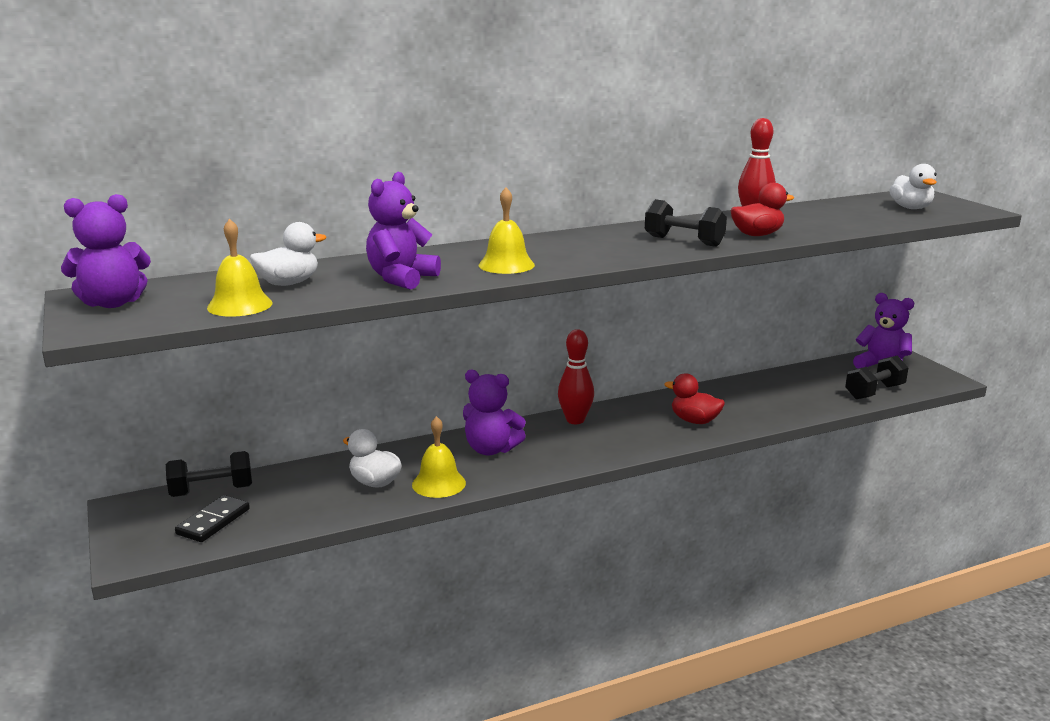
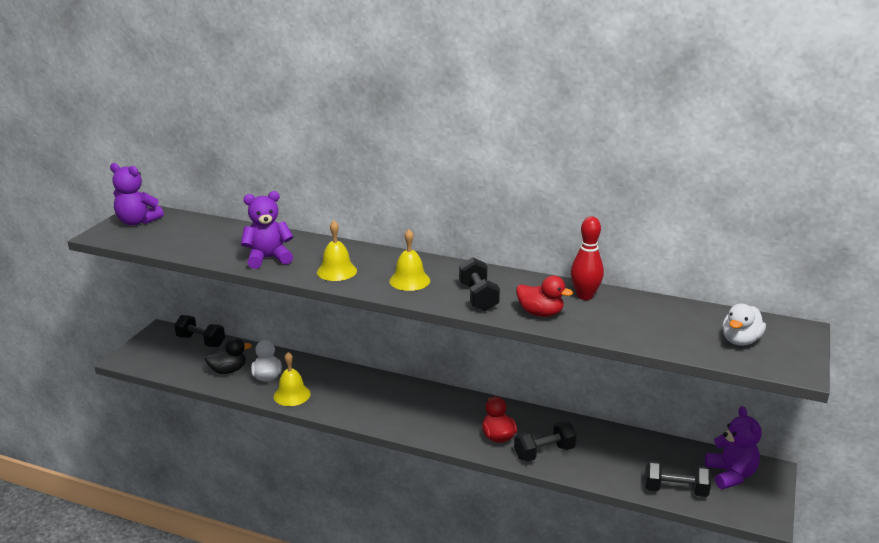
camera: 45 degrees right, 5 degrees up
black domino [175,495,250,542] -> none
yellow bell [207,218,273,317] -> yellow bell moved to [389,229,430,291]
white duck [250,222,326,286] -> none
purple teddy bear [463,370,526,456] -> none
red bowling pin [558,329,594,424] -> none
none -> black duck [205,337,252,374]
none -> black dumbbell [514,421,577,462]

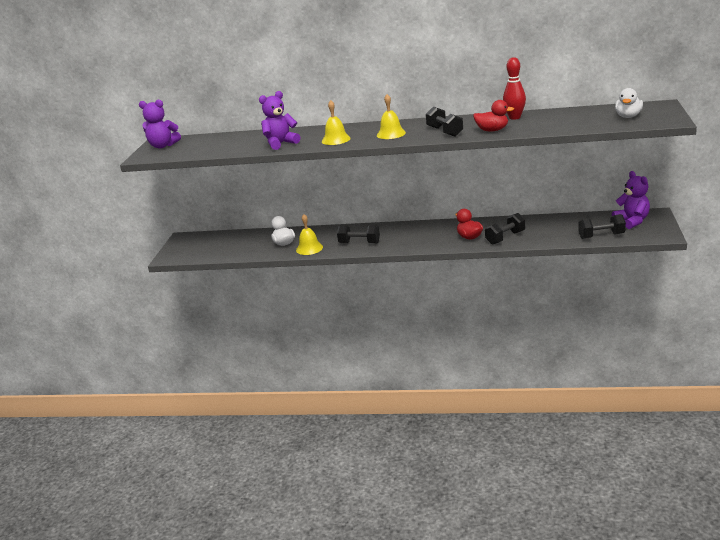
camera: 10 degrees left, 0 degrees up
black dumbbell [174,315,225,347] -> black dumbbell moved to [337,225,380,244]
black duck [205,337,252,374] -> none

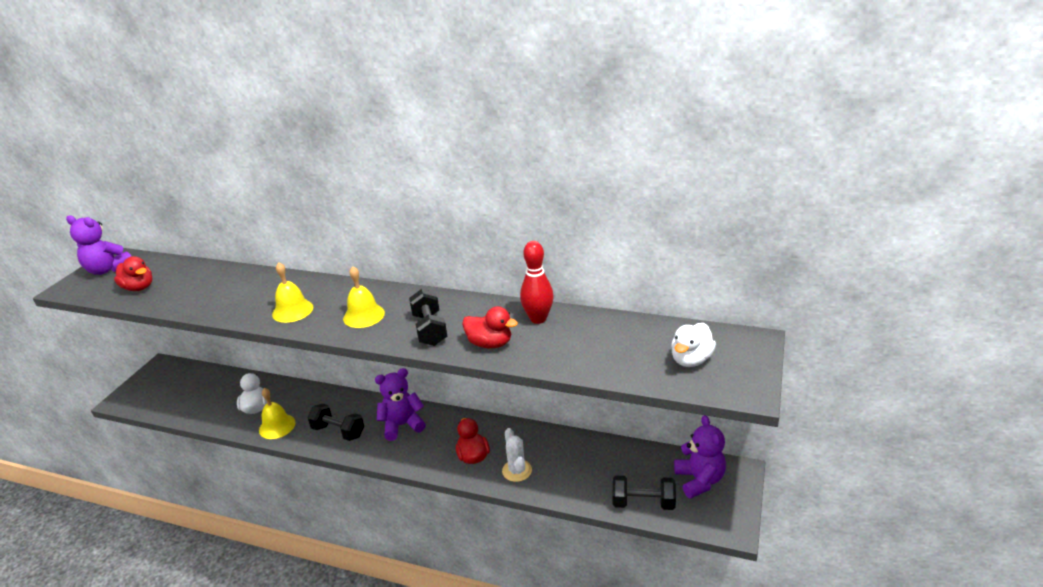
camera: 10 degrees right, 5 degrees up
purple teddy bear [259,91,300,150] -> purple teddy bear moved to [375,368,426,441]
black dumbbell [485,213,525,245] -> white cactus [502,428,532,482]
none -> red duck [114,256,152,291]

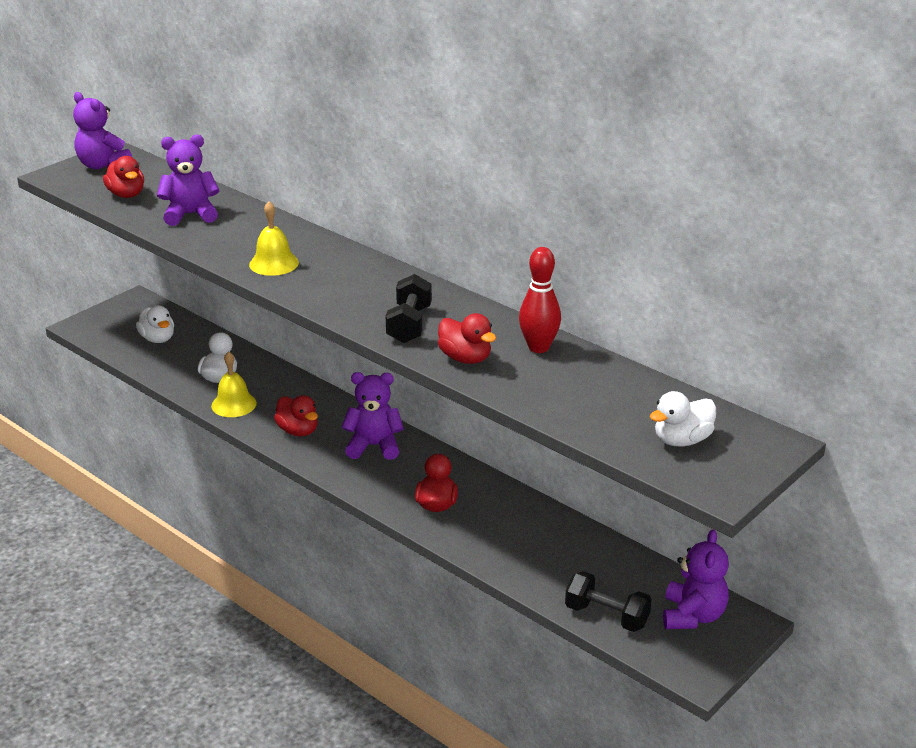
camera: 20 degrees right, 0 degrees up
black dumbbell [307,404,364,441] -> red duck [274,395,318,436]
yellow bell [343,266,385,328] -> none
white cactus [502,428,532,482] -> none
none -> white duck [136,306,174,343]
none -> purple teddy bear [157,134,219,226]

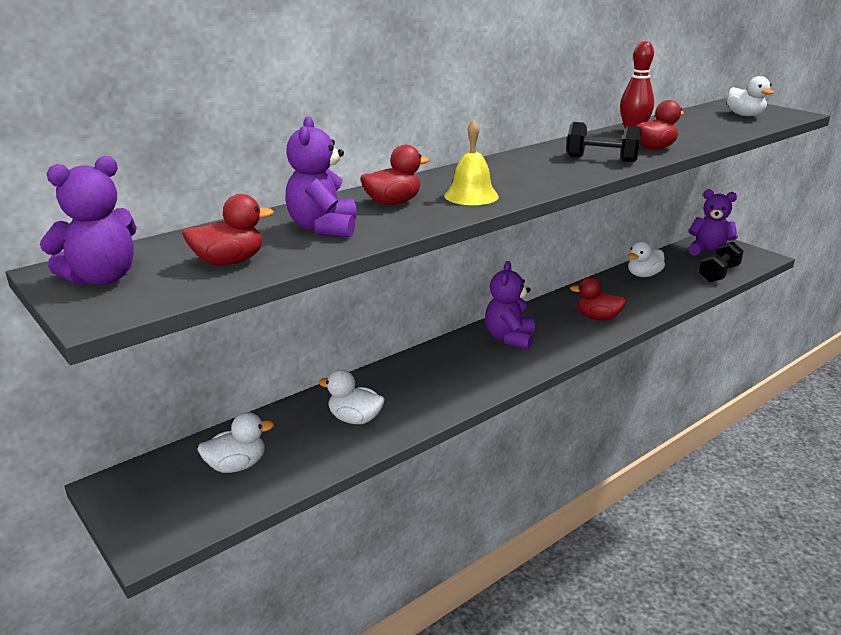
camera: 80 degrees left, 5 degrees down
yellow bell [211,351,257,417] -> none
red duck [274,395,318,436] -> red duck moved to [360,145,429,205]
none -> white duck [628,241,665,277]

